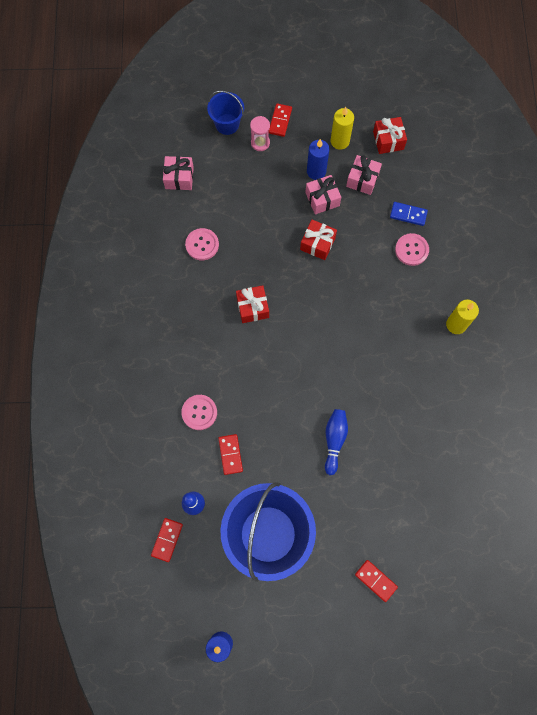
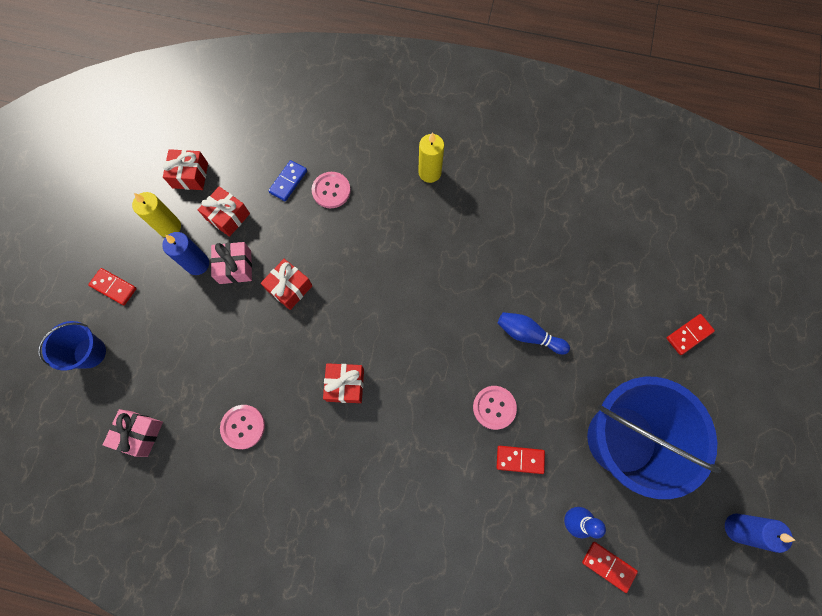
camera: 75 degrees left, 0 degrees up
pink button [181,395,217,430] -> pink button moved to [473,386,517,430]
pink hourglass [250,116,270,151] -> none
pink gift [346,155,382,195] -> red gift [198,186,250,237]

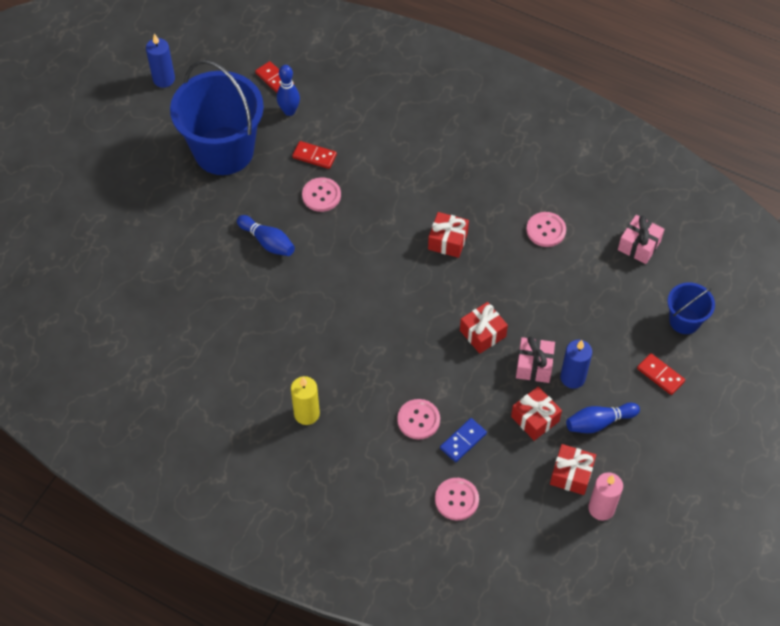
camera: 165 degrees left, 15 degrees down
yellow candle [132,192,181,237] -> blue bowling pin [566,403,640,433]
red domino [667,314,715,355] -> none
none -> pink button [435,478,479,520]
none -> pink candle [588,472,623,521]

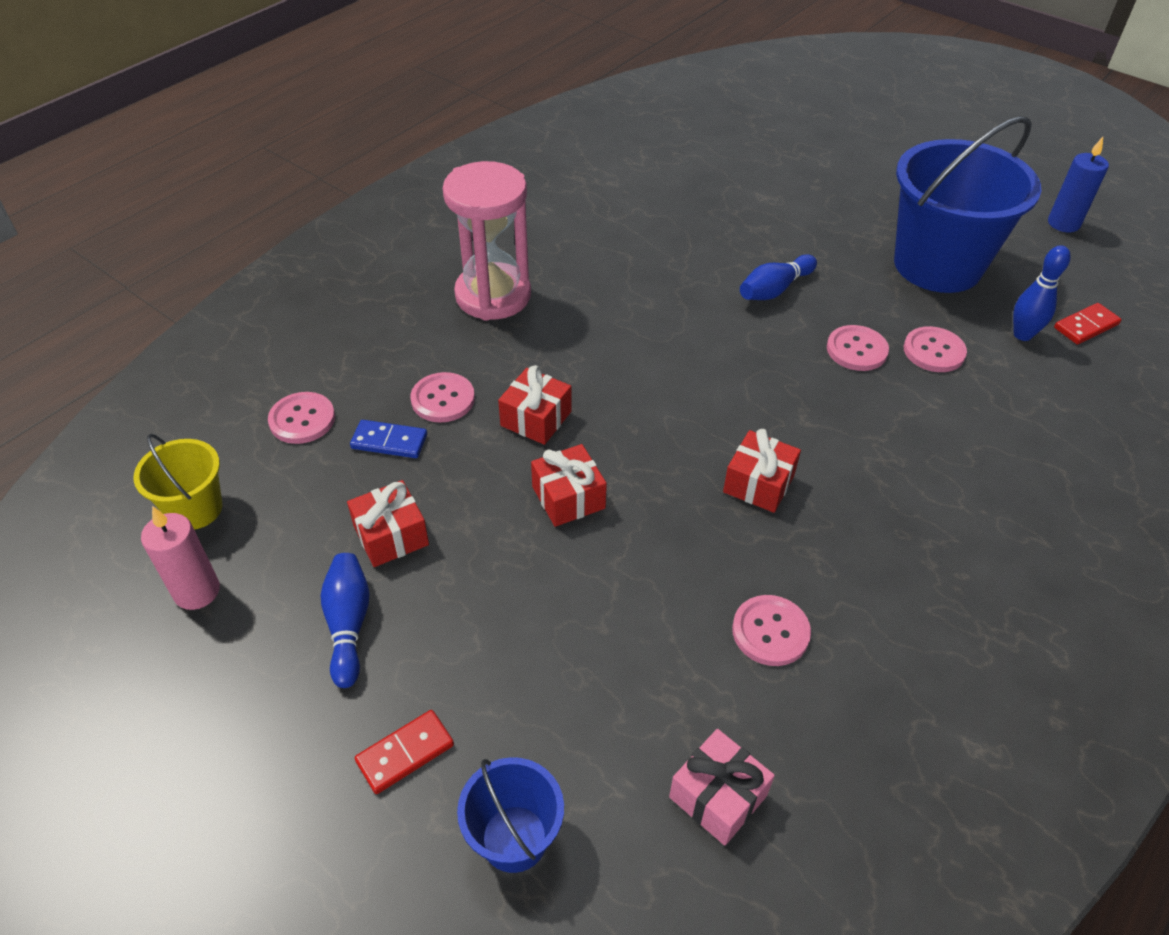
camera: 100 degrees right, 10 degrees down
yellow candle [291,376,320,425] -> pink hourglass [443,161,531,321]
red domino [292,141,337,169] -> pink button [904,326,967,372]
blue domino [440,418,487,462] -> blue domino turned 45 degrees counterclockwise [350,420,427,458]
pink gift [516,337,555,383] -> none
red gift [550,444,596,495] -> red gift moved to [498,365,571,445]
blue candle [560,340,592,389] -> none
none -> yellow bucket [133,434,222,530]

